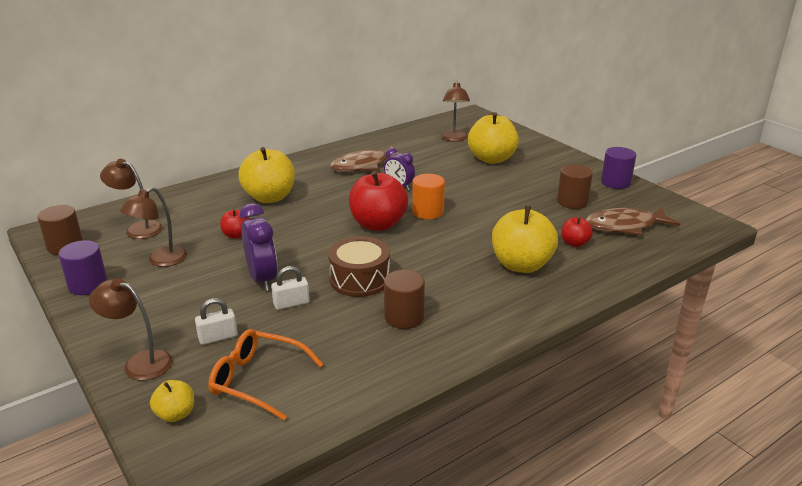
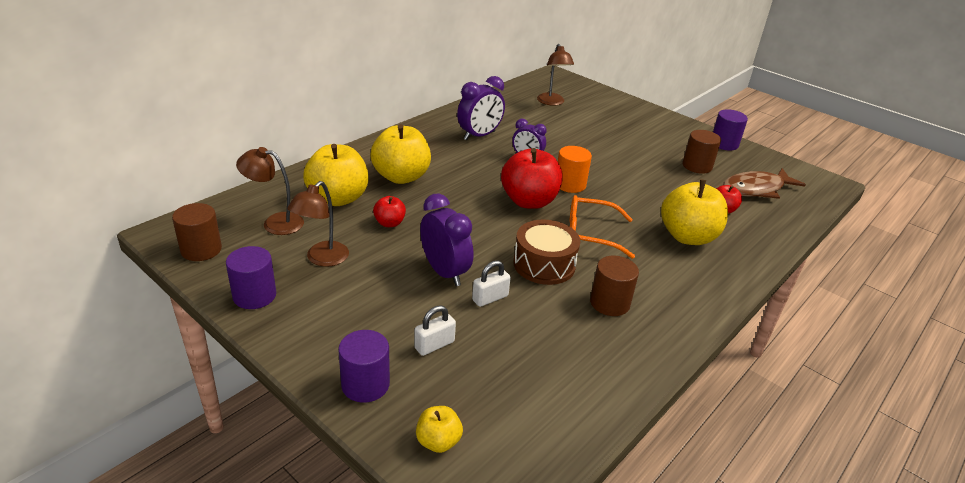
camera: 15 degrees left, 5 degrees up
brown lamp [89,278,173,380] -> purple cylinder [338,330,390,403]
orange glasses [208,329,323,421] -> orange glasses moved to [569,195,635,259]
brown fish [330,146,401,172] -> purple clock [457,76,505,140]
yellow apple [468,112,519,164] -> yellow apple moved to [303,144,369,206]

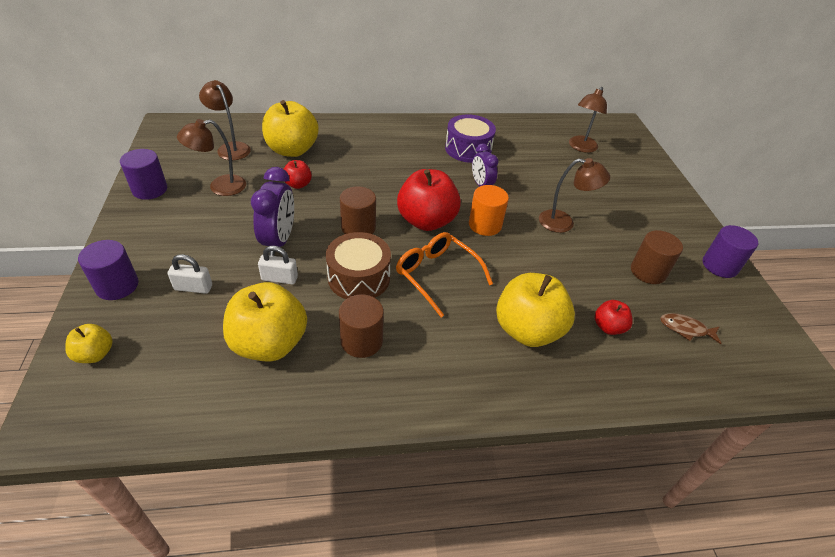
camera: 40 degrees right, 10 degrees up
brown cylinder [172,203,222,261] -> brown cylinder moved to [340,186,376,234]
yellow apple [370,124,431,184] -> yellow apple moved to [223,282,307,362]
purple clock [457,76,505,140] -> purple drum [445,114,496,163]
brown fish [723,168,806,199] -> brown fish [660,313,722,344], size x0.53
none -> brown lamp [539,158,610,233]

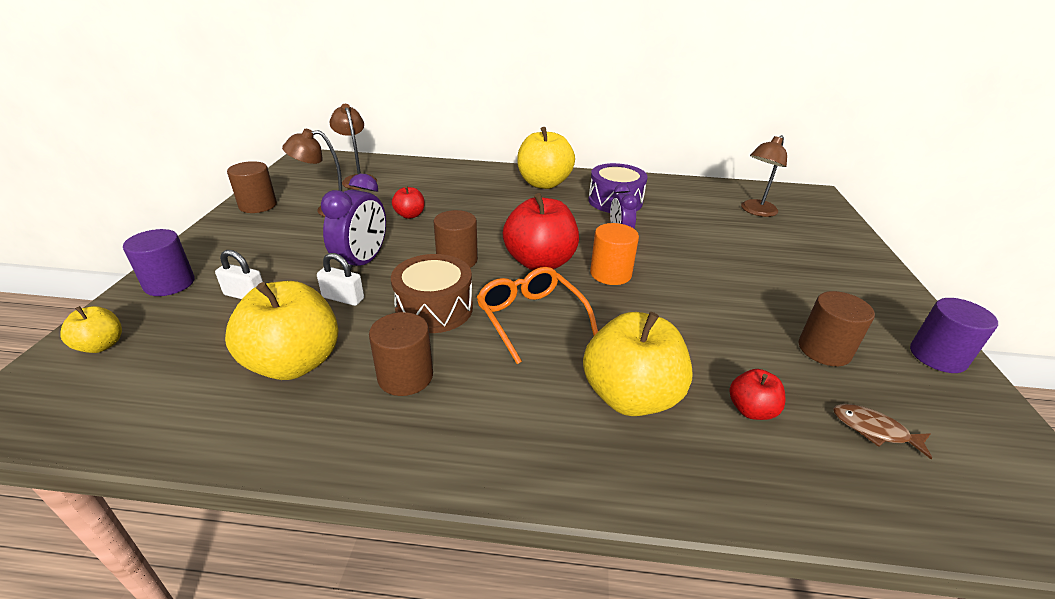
camera: 15 degrees right, 10 degrees down
purple cylinder [120,149,167,200] -> brown cylinder [227,161,277,213]
yellow apple [262,100,319,157] -> yellow apple moved to [517,127,575,189]
brown lamp [539,158,610,233] -> none

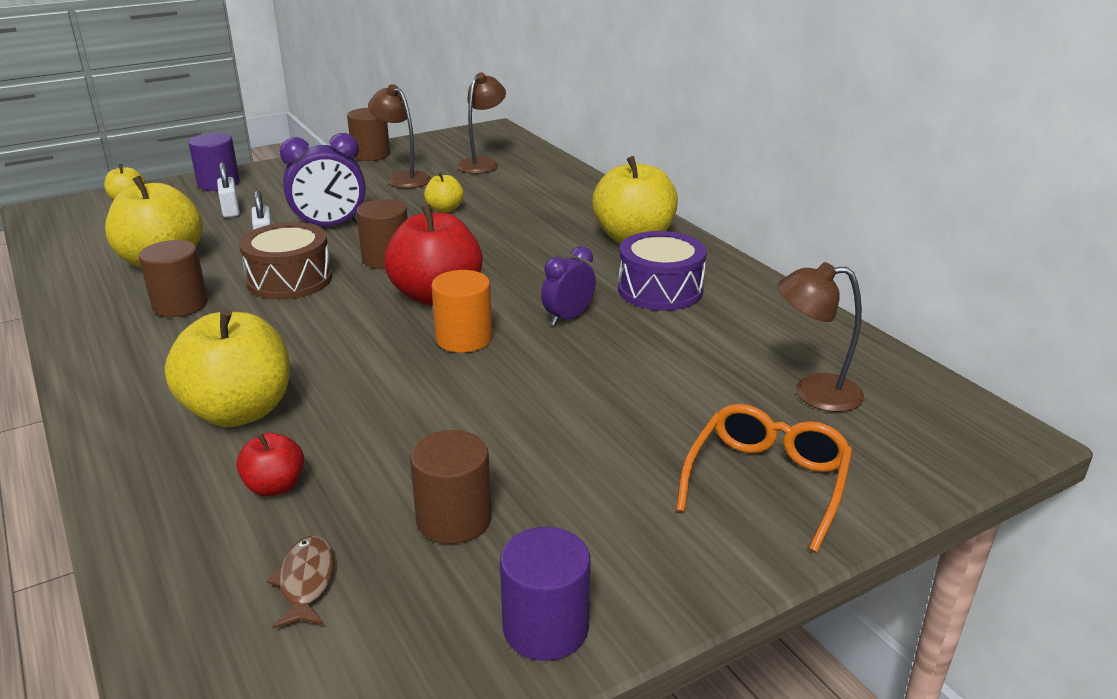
camera: 55 degrees right, 5 degrees down
red apple [392,186,425,219] -> yellow apple [424,172,464,213]
orange glasses [476,267,598,364] -> orange glasses moved to [676,404,852,552]

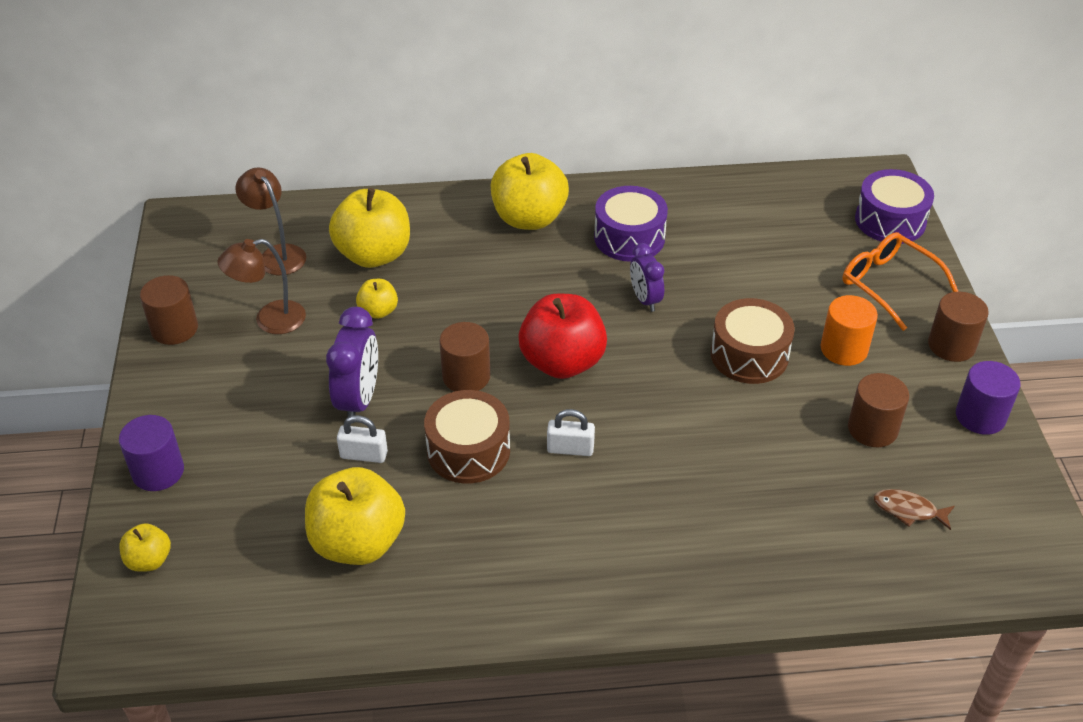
camera: 65 degrees left, 15 degrees up
brown cylinder [139,240,208,317] -> brown cylinder moved to [928,292,989,362]
yellow apple [165,308,290,427] -> yellow apple moved to [329,188,410,268]
white padlock [217,162,240,218] -> white padlock moved to [547,409,595,456]
red apple [236,433,304,497] -> none
orange cylinder [431,270,492,353] -> orange cylinder moved to [820,295,878,366]
brown lamp [778,262,864,412] -> none
none -> brown drum [711,298,795,384]
none -> purple drum [855,169,934,244]

